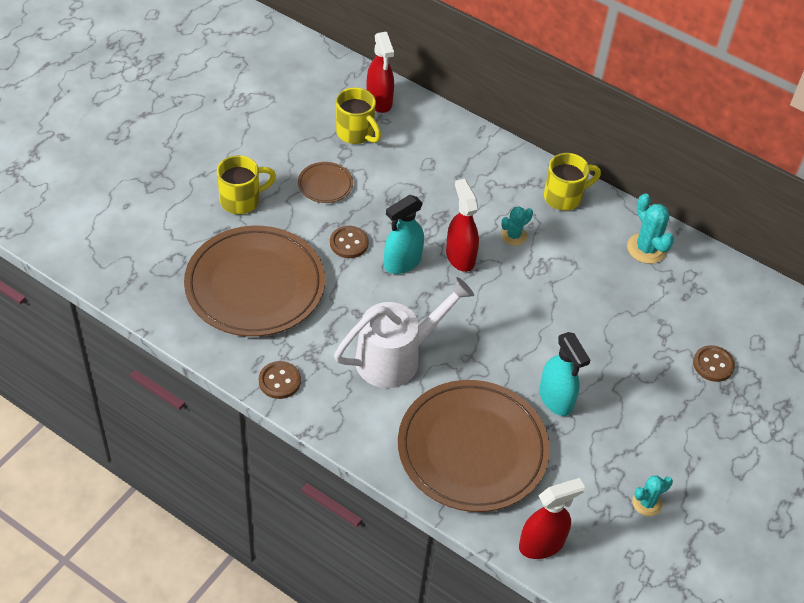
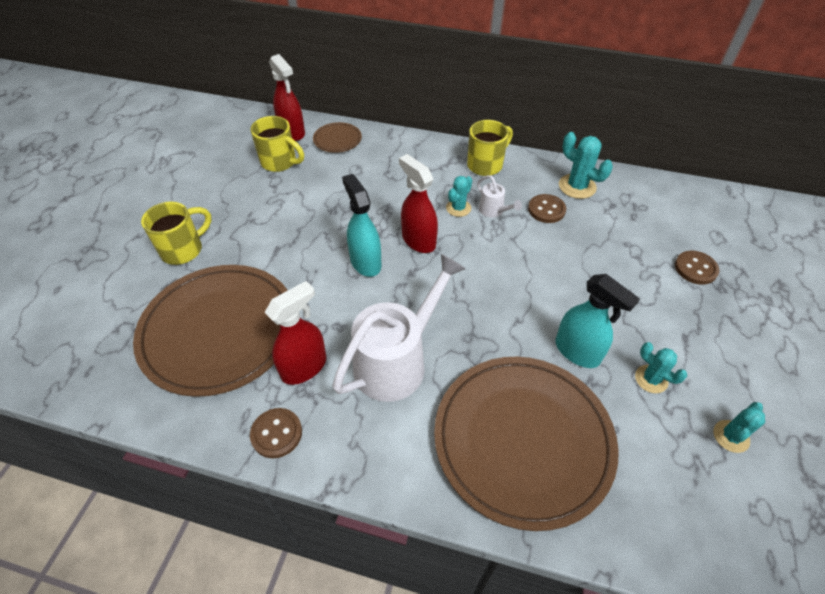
camera: 15 degrees left, 0 degrees up
brown plate [298,162,353,203] -> brown plate moved to [313,122,362,153]
brown button [330,226,369,258] -> brown button moved to [528,194,566,223]
turquoise spray bottle [384,195,424,274] -> turquoise spray bottle turned 120 degrees clockwise [342,174,382,277]
red spray bottle [519,478,585,559] -> red spray bottle moved to [265,281,326,385]
none -> white watering can [477,175,522,218]
none -> turquoise cactus [635,342,687,393]

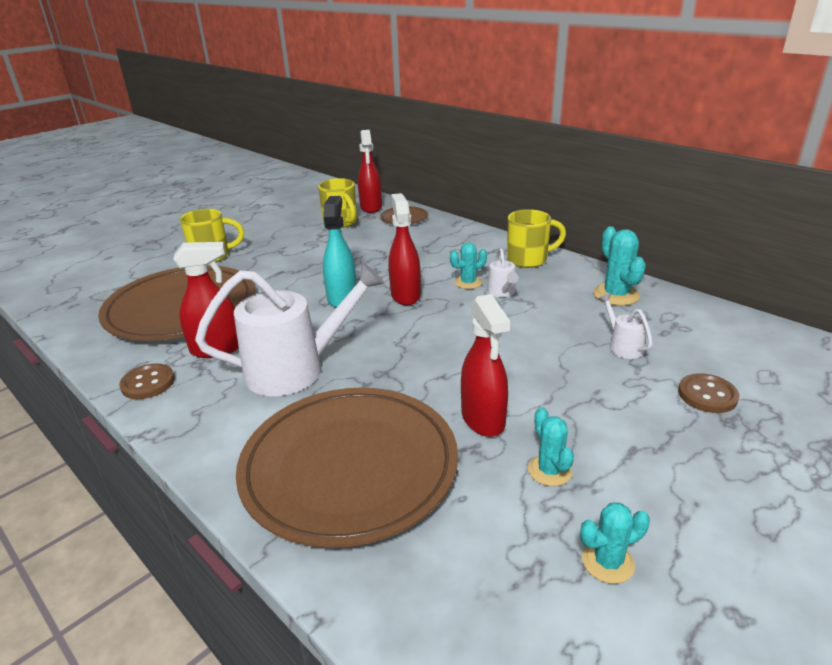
camera: 30 degrees right, 20 degrees down
brown button [528,194,566,223] -> none
turquoise spray bottle [555,274,640,368] -> red spray bottle [461,294,510,437]
none -> white watering can [599,293,653,359]

